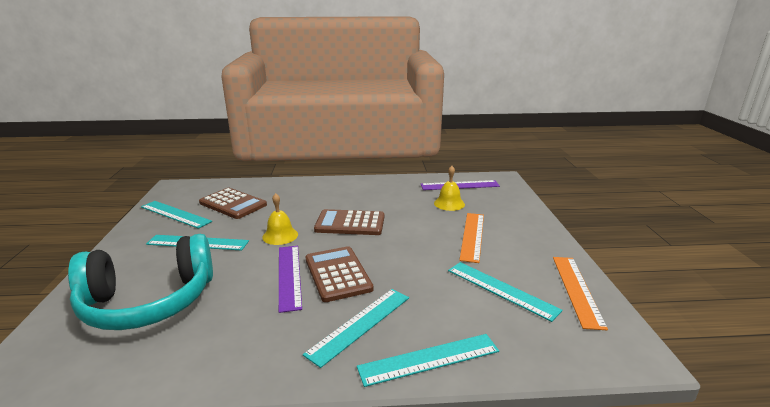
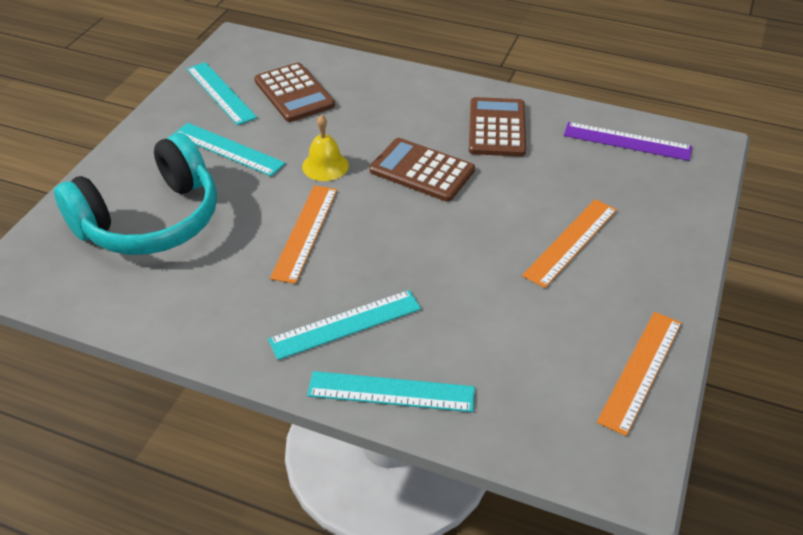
camera: 25 degrees right, 20 degrees up
turquoise headphones [68,234,213,330] -> turquoise headphones turned 45 degrees counterclockwise [54,133,217,255]
purple ruler [279,246,302,313] -> orange ruler [270,185,337,284]
brown calculator [305,246,373,302] -> brown calculator moved to [469,97,526,157]
yellow bell [434,166,465,211] -> none
turquoise ruler [448,262,563,322] -> none

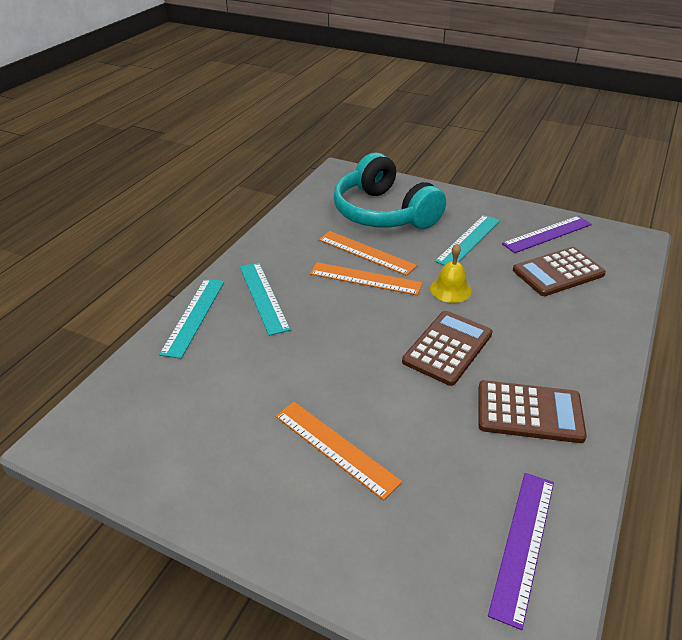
camera: 95 degrees right, 5 degrees down
turquoise ruler [187,62,257,126] -> purple ruler [502,216,592,253]
orange ruler [597,312,681,436] -> orange ruler moved to [319,231,417,276]

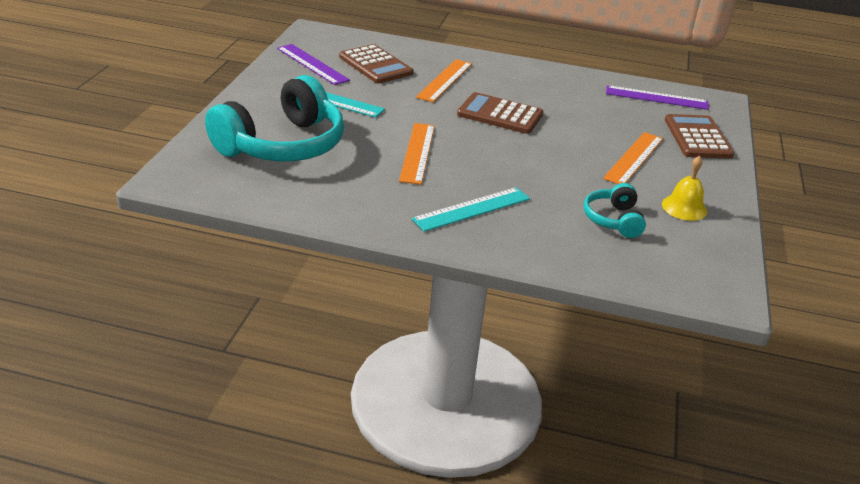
camera: 105 degrees left, 5 degrees down
turquoise ruler [159,279,224,359] -> none
orange ruler [319,231,417,276] -> orange ruler moved to [416,59,472,102]
yellow bell [430,244,472,303] -> yellow bell moved to [662,156,707,221]
brown calculator [478,380,587,443] -> brown calculator moved to [665,114,734,159]
none -> turquoise headphones [584,183,646,238]

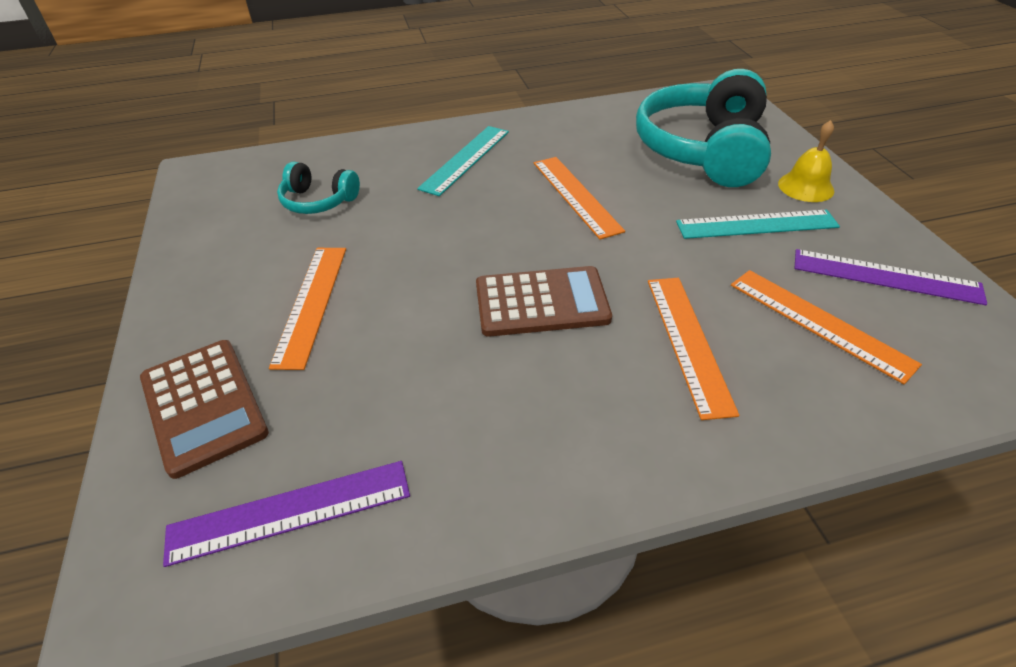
camera: 155 degrees right, 10 degrees up
brown calculator [339,44,413,83] -> orange ruler [731,270,922,384]
turquoise headphones [584,183,646,238] -> turquoise headphones turned 135 degrees clockwise [277,161,360,214]
yellow bell [662,156,707,221] -> yellow bell moved to [778,120,834,202]

